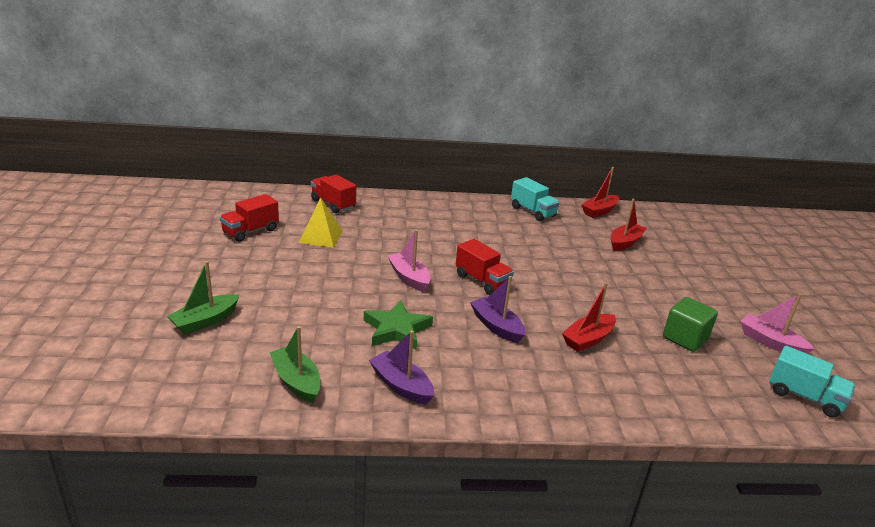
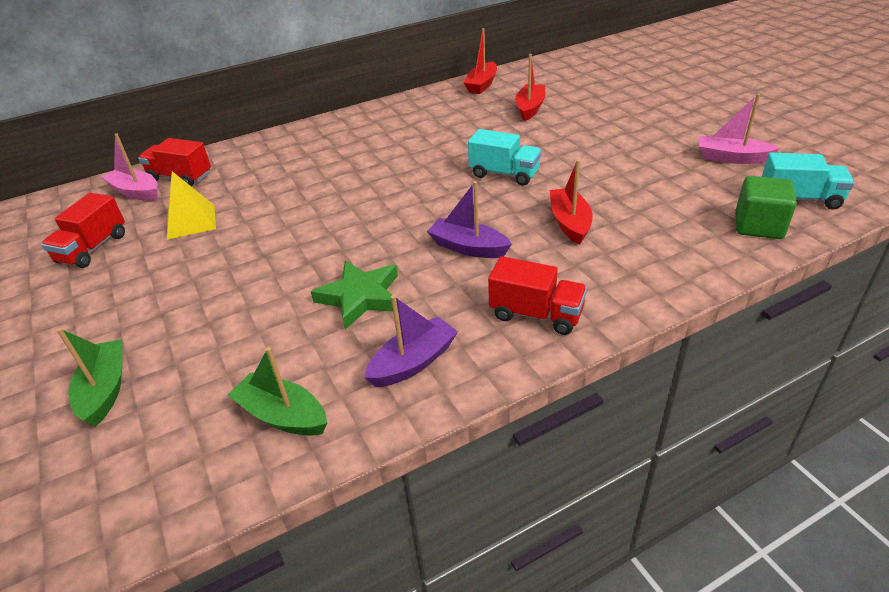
camera: 20 degrees left, 10 degrees up
green boat [167,261,239,334] -> green boat turned 150 degrees clockwise [57,328,123,427]
purple boat [369,330,434,405] -> purple boat turned 120 degrees clockwise [364,295,458,387]
pink boat [387,230,431,292] -> pink boat moved to [101,133,158,201]
red truck [456,239,514,295] -> red truck moved to [488,256,587,335]
turquoise truck [511,177,560,221] -> turquoise truck moved to [468,129,542,185]
red boat [562,282,616,352] -> red boat turned 150 degrees clockwise [550,160,593,245]
green cube [663,297,718,352] -> green cube moved to [736,176,797,239]

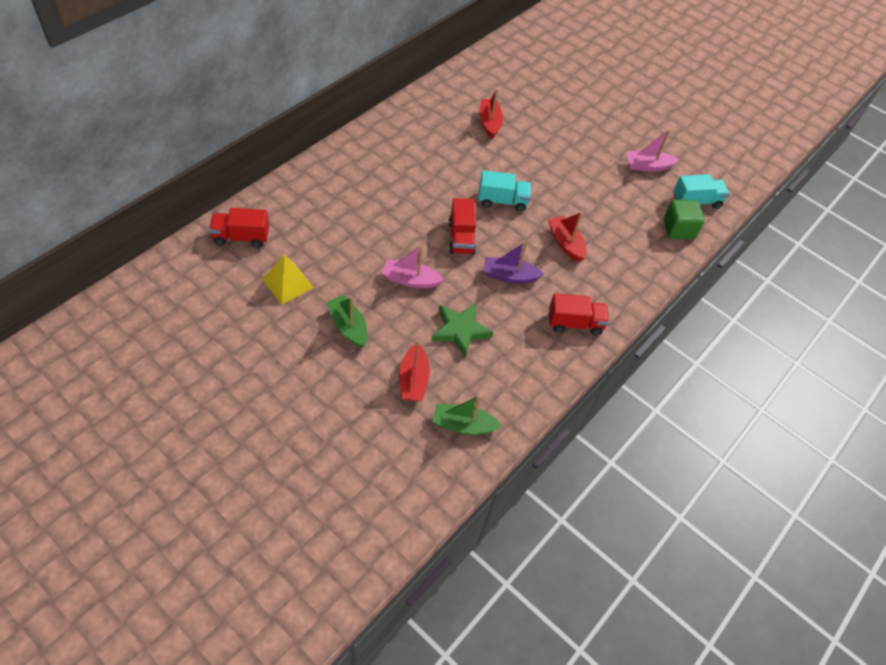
camera: 30 degrees left, 15 degrees up
red truck [41,193,125,268] -> red truck moved to [448,198,476,255]
green boat [57,328,123,427] -> green boat moved to [326,295,368,348]
pink boat [101,133,158,201] -> pink boat moved to [382,245,444,288]
purple boat [364,295,458,387] -> none
red boat [464,28,497,94] -> red boat moved to [399,340,430,401]

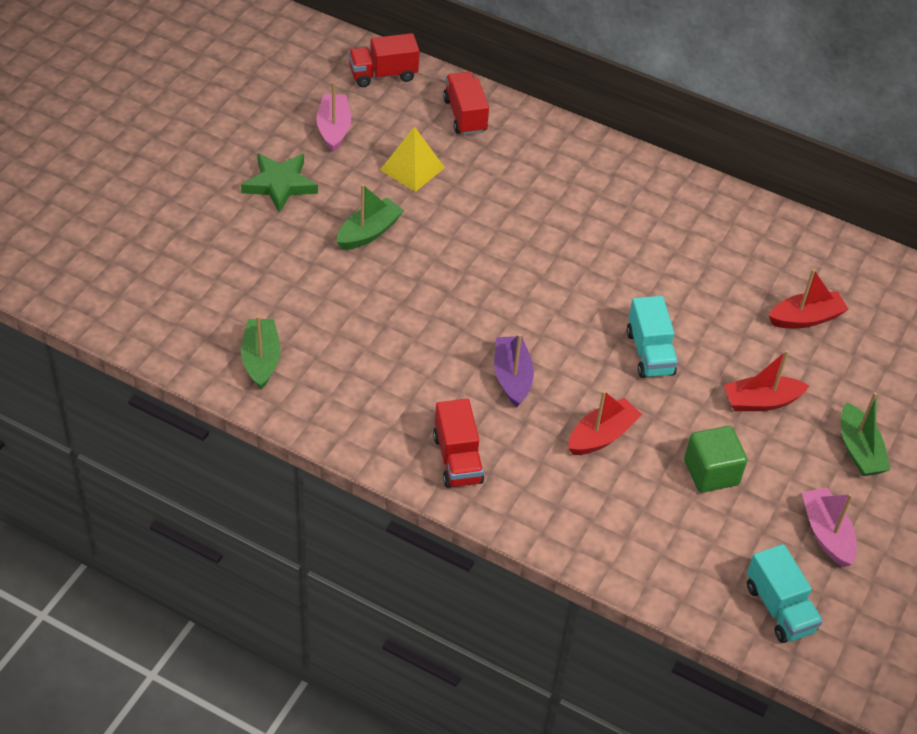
camera: 80 degrees right, 5 degrees down
pink boat [382,245,444,288] -> pink boat moved to [316,82,351,152]
red boat [399,340,430,401] -> red boat moved to [724,350,809,411]
green star [431,304,493,357] -> green star moved to [241,153,318,213]
red truck [448,198,476,255] -> red truck moved to [349,33,419,87]
green cube [663,200,705,240] -> green cube moved to [684,426,747,493]
none -> green boat [841,392,891,476]

